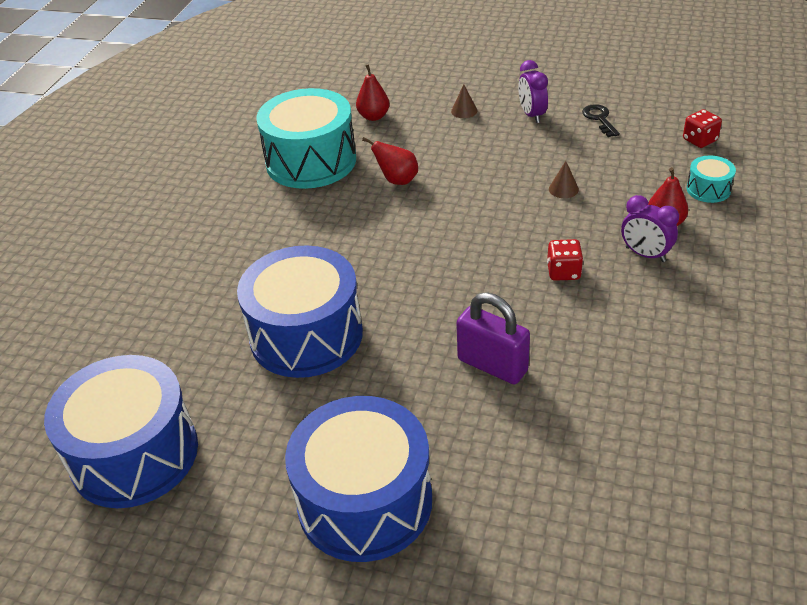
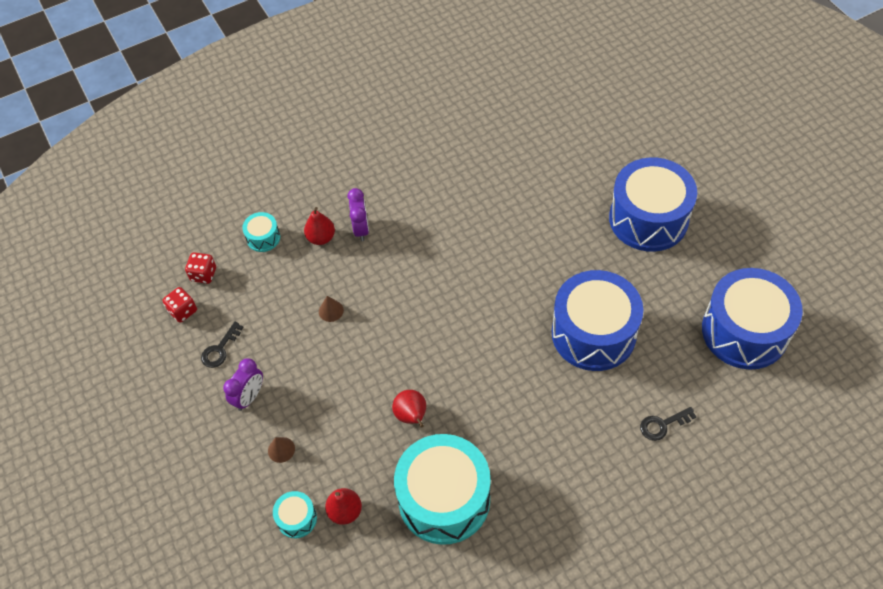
camera: 135 degrees left, 15 degrees up
purple padlock [457,292,530,384] -> none
red dice [547,239,583,281] -> red dice moved to [162,287,197,323]
none -> turquoise drum [273,491,317,538]
none -> black key [640,407,696,441]

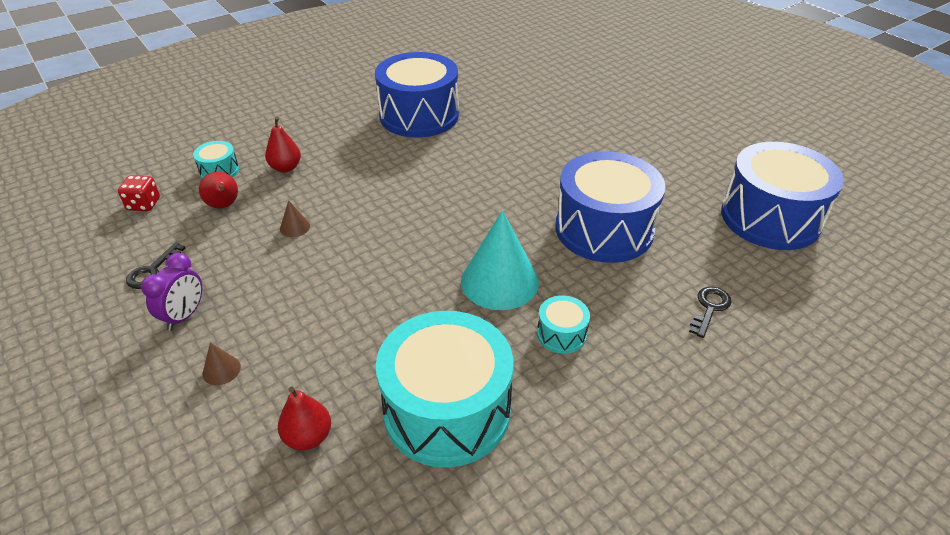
camera: 10 degrees left, 15 degrees down
red dice [162,287,197,323] -> none
turquoise drum [273,491,317,538] -> turquoise drum moved to [537,295,590,354]
purple clock [347,188,369,241] -> none
red pear [392,390,426,428] -> red pear moved to [199,171,238,208]
blue drum [609,157,697,252] -> blue drum moved to [375,52,459,138]
black key [640,407,696,441] -> black key turned 150 degrees clockwise [689,287,732,338]
none -> turquoise cone [461,211,539,310]

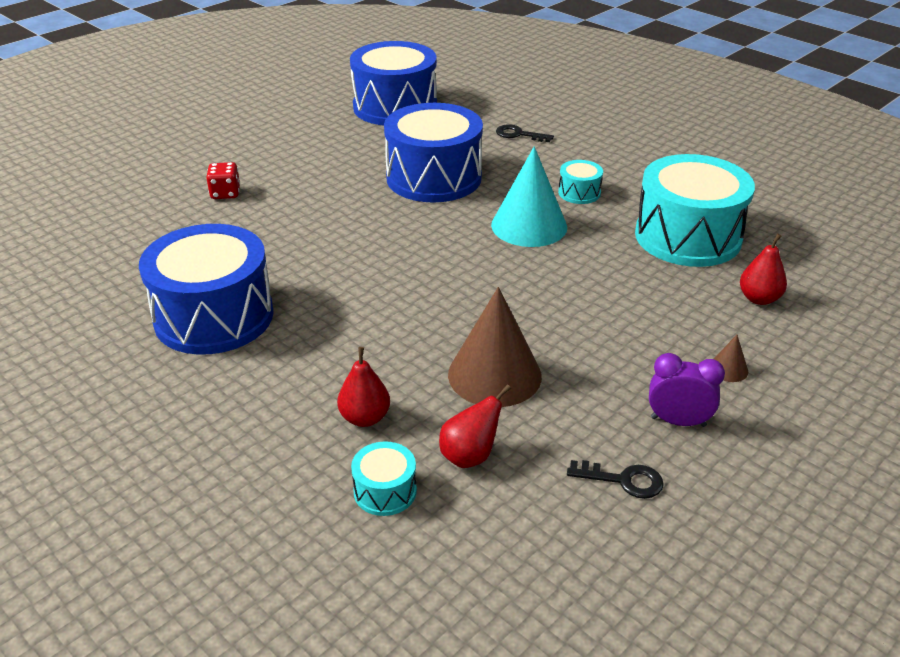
camera: 100 degrees left, 5 degrees down
red dice [118,175,160,211] -> red dice moved to [206,162,240,199]
brown cone [280,200,310,237] -> brown cone [448,287,542,407], size x2.40

